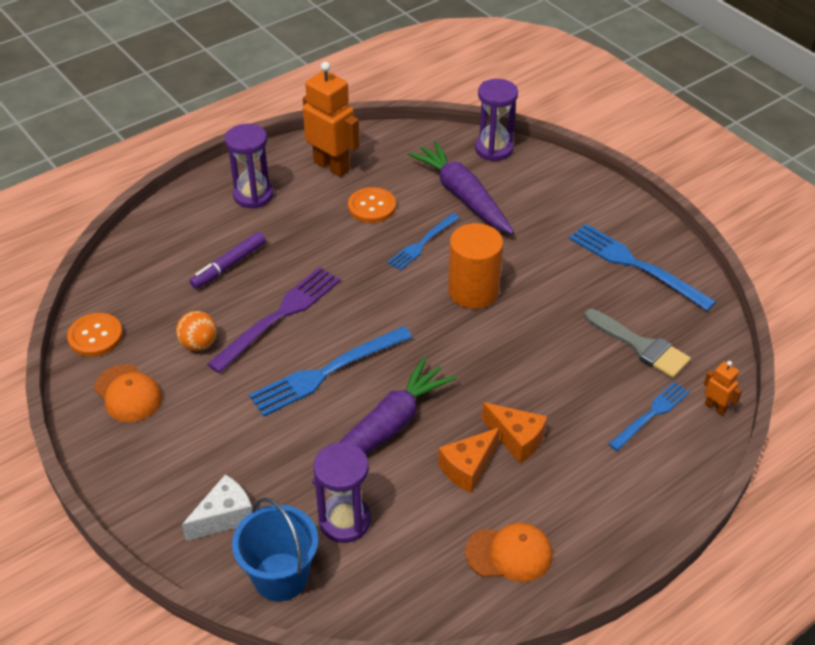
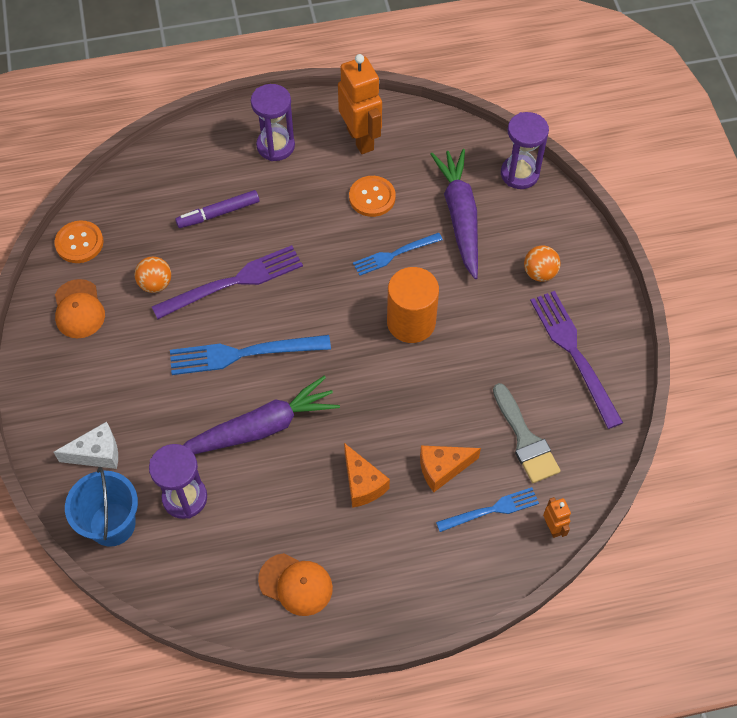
camera: 25 degrees right, 15 degrees up
orange cheese [438,427,500,493] -> orange cheese moved to [420,446,481,492]
blue fork [569,224,716,311] -> purple fork [530,291,623,429]
none -> orange ball [524,246,561,282]

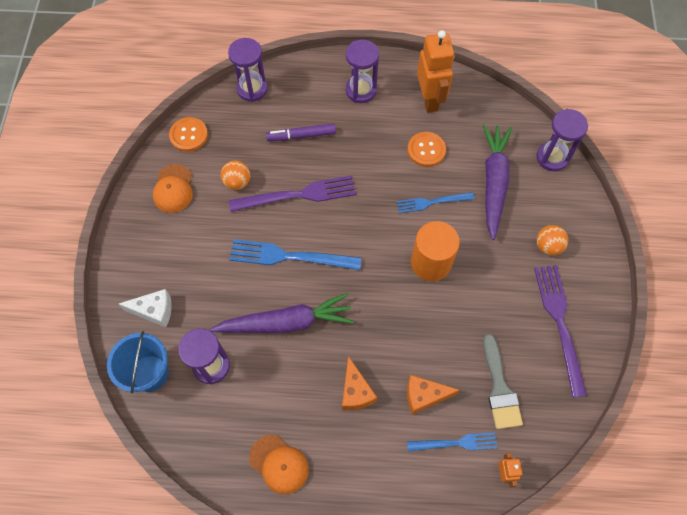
camera: 15 degrees right, 5 degrees up
none -> purple hourglass [228,38,268,102]

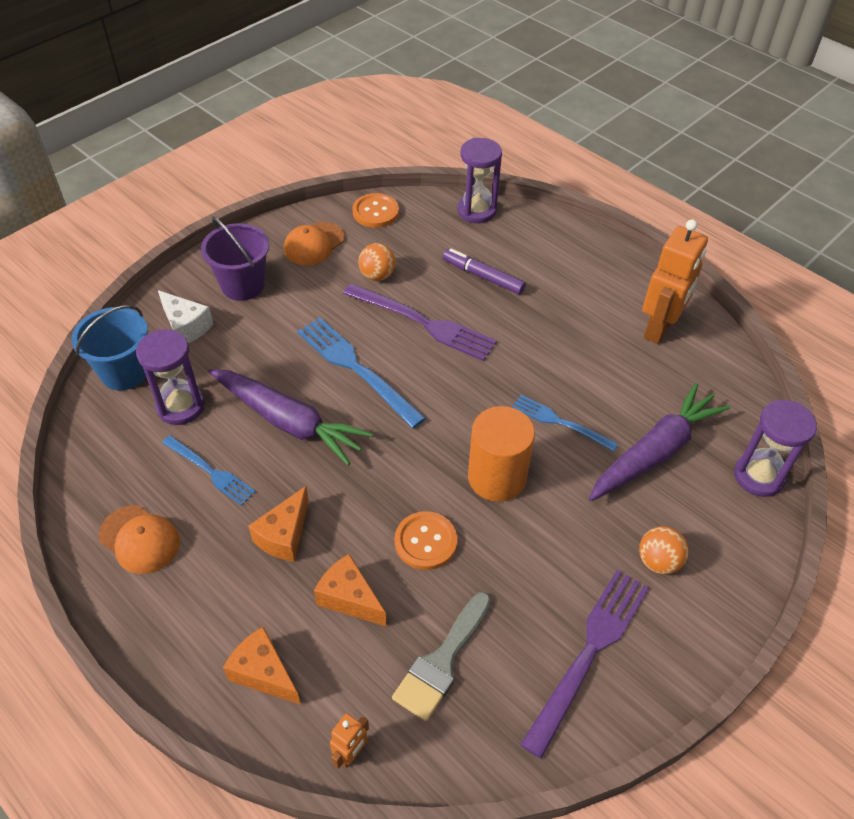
camera: 40 degrees right, 15 degrees down
orange cap [249,435,309,494] -> orange cap turned 45 degrees counterclockwise [98,505,180,574]
purple hourglass [346,40,379,103] -> none
orange button [407,132,446,167] -> orange button moved to [395,511,457,570]
blue fork [407,432,498,451] -> blue fork moved to [162,435,256,506]
none -> purple bucket [201,216,269,301]
none -> orange cheese [223,627,301,705]

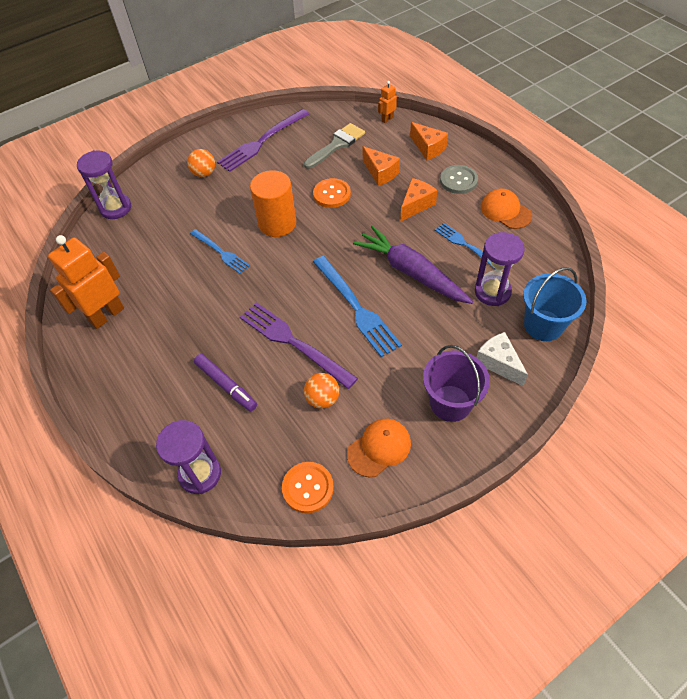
camera: 165 degrees left, 5 degrees up
purple carrot [589,383,730,501] -> none
none -> grey button [440,165,478,194]

